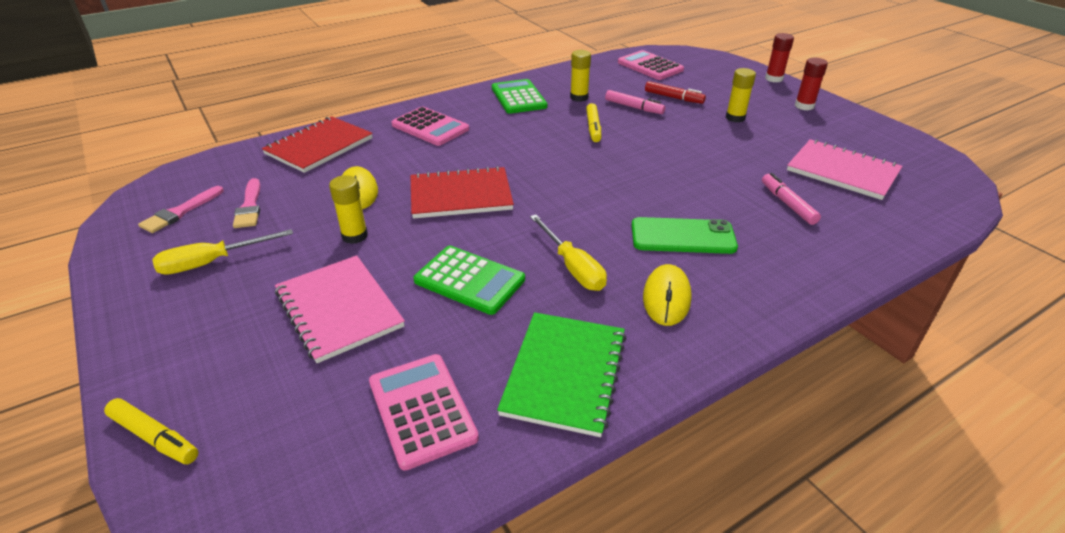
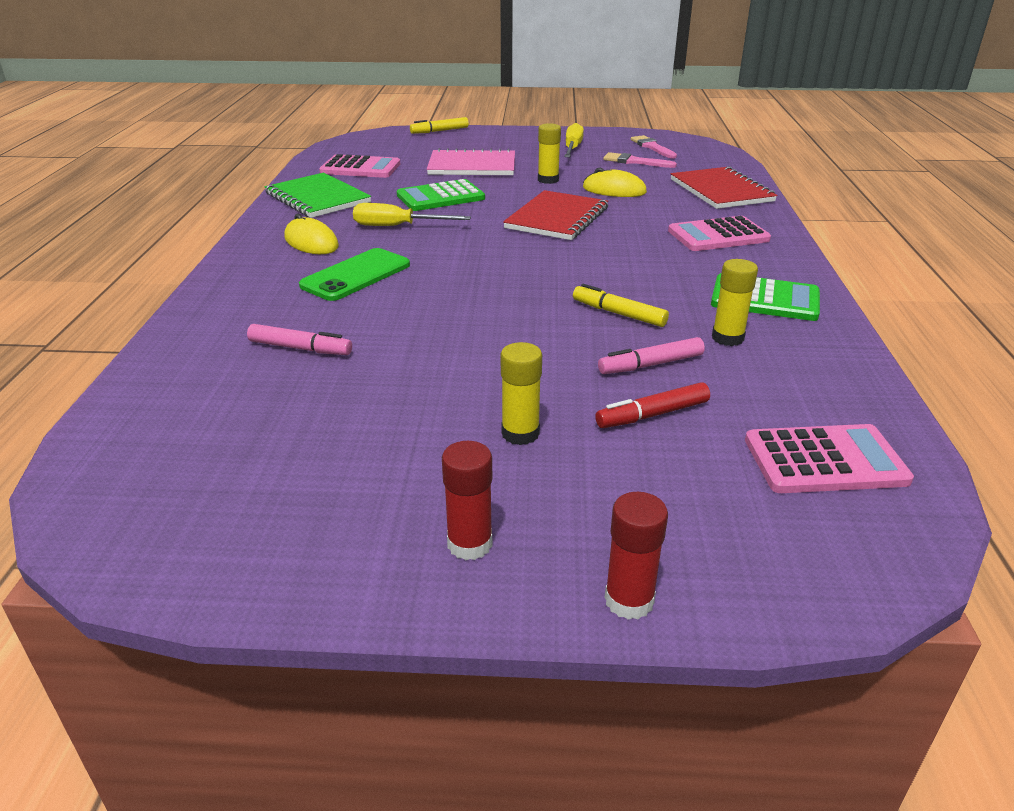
camera: 125 degrees right, 5 degrees down
pink notebook [787,139,903,200] -> none

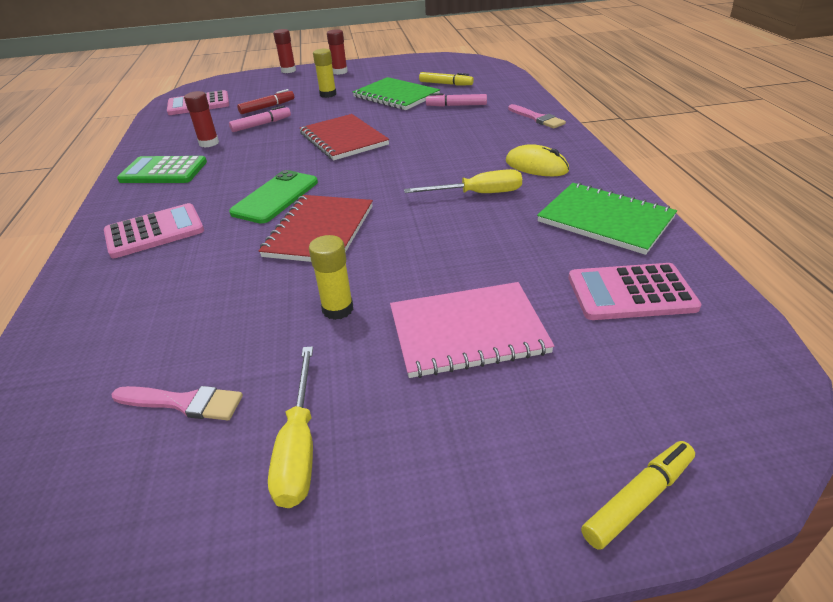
camera: 170 degrees right, 5 degrees up
green phone [299,248,410,301] -> green phone moved to [229,170,318,224]
green calculator [397,179,485,211] -> none
yellow marker [573,284,669,327] -> yellow marker moved to [419,72,474,85]
yellow mouse [583,168,647,197] -> none
pink brush [631,135,677,159] -> pink brush moved to [508,104,566,129]
red notebook [671,166,777,209] -> red notebook moved to [300,114,389,160]
yellow glue stick [712,259,758,346] -> red glue stick [184,91,219,147]
none -> green notebook [353,77,440,110]

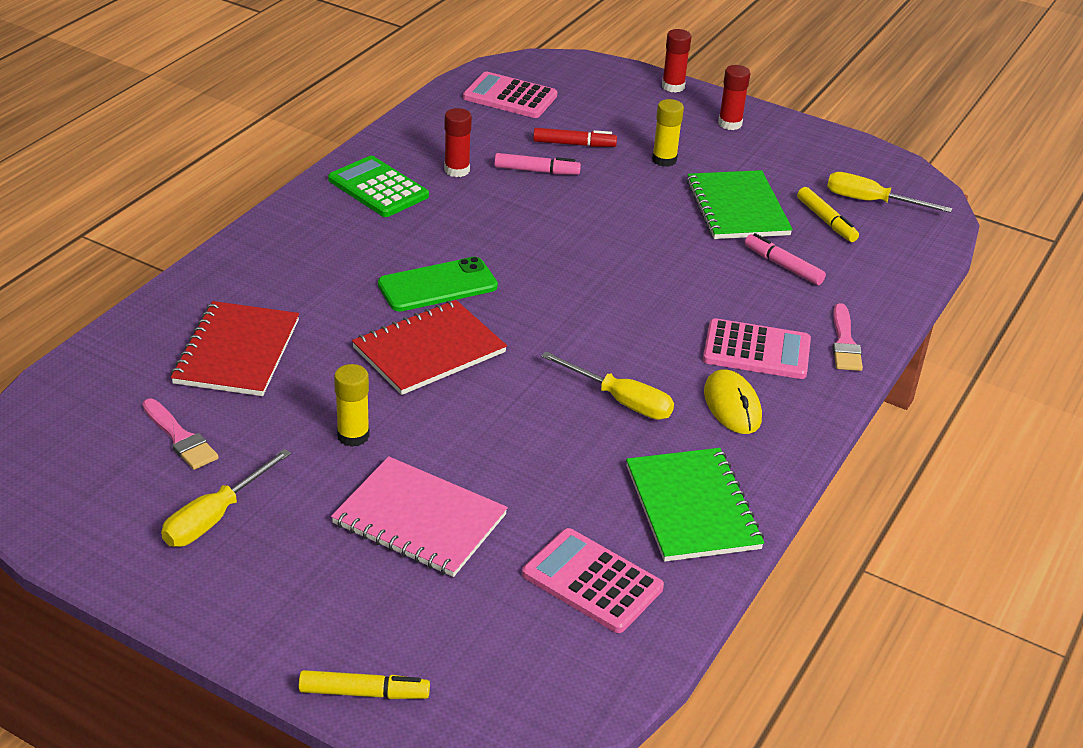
camera: 35 degrees right, 0 degrees up
pink calculator [104,203,204,258] -> pink calculator moved to [703,318,811,379]
red notebook [300,114,389,160] -> red notebook moved to [171,301,299,396]
none -> yellow screwdriver [827,172,952,213]

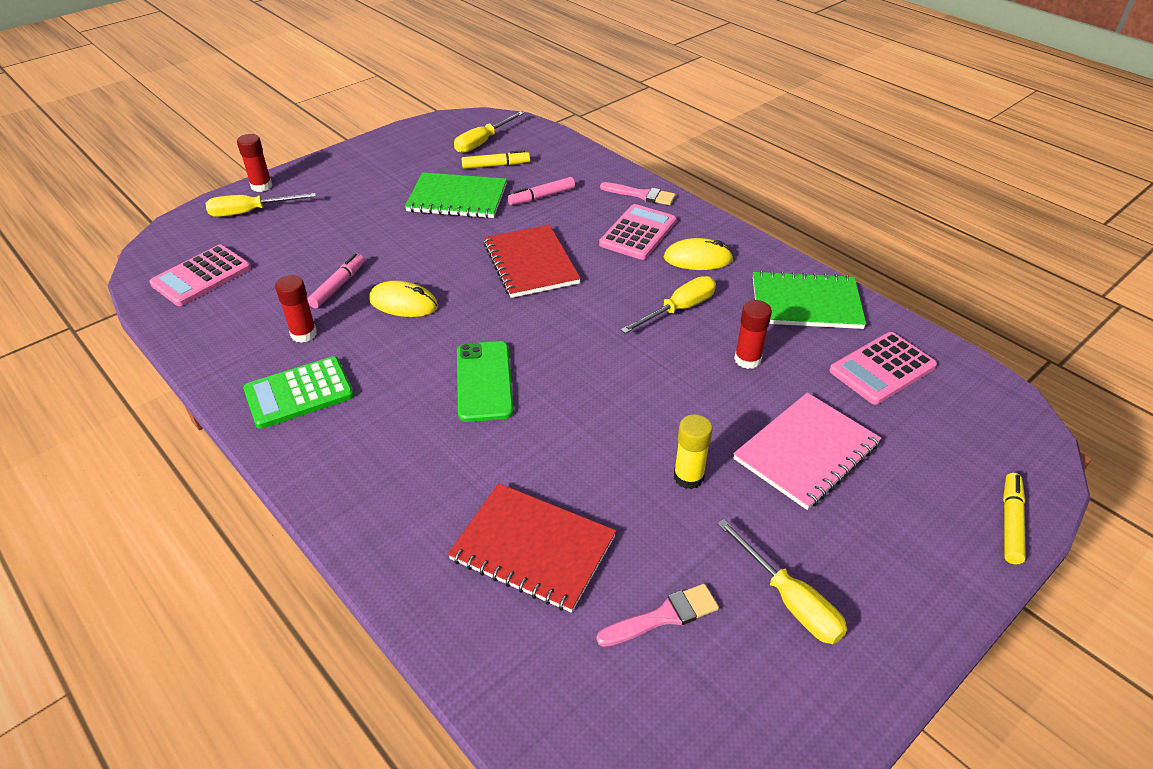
camera: 70 degrees left, 5 degrees up
red notebook [352,300,507,395] -> red notebook moved to [483,225,581,298]
red marker [533,128,617,147] -> none
yellow glue stick [652,99,684,167] -> none
red glue stick [718,65,750,130] -> red glue stick moved to [734,300,772,369]
none -> yellow screwdriver [206,193,316,217]
none -> yellow mouse [369,281,438,317]

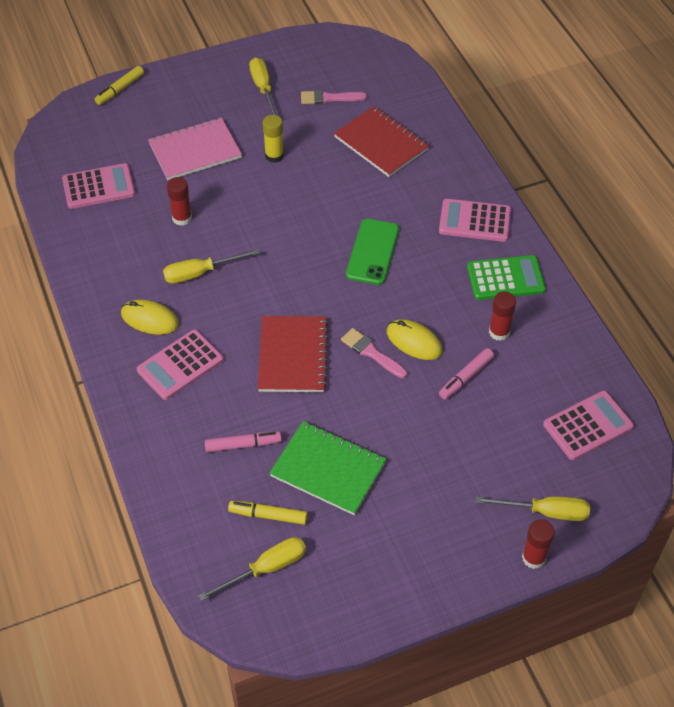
camera: 160 degrees left, 10 degrees up
pink brush [600,182,676,205] -> pink brush moved to [341,328,407,378]
green notebook [753,271,866,329] -> none
none -> pink calculator [439,199,511,242]

